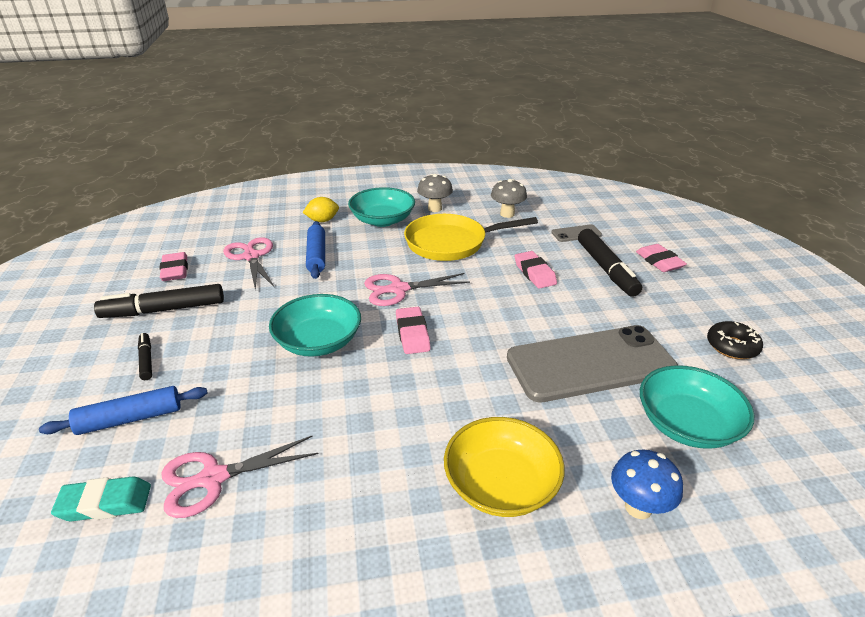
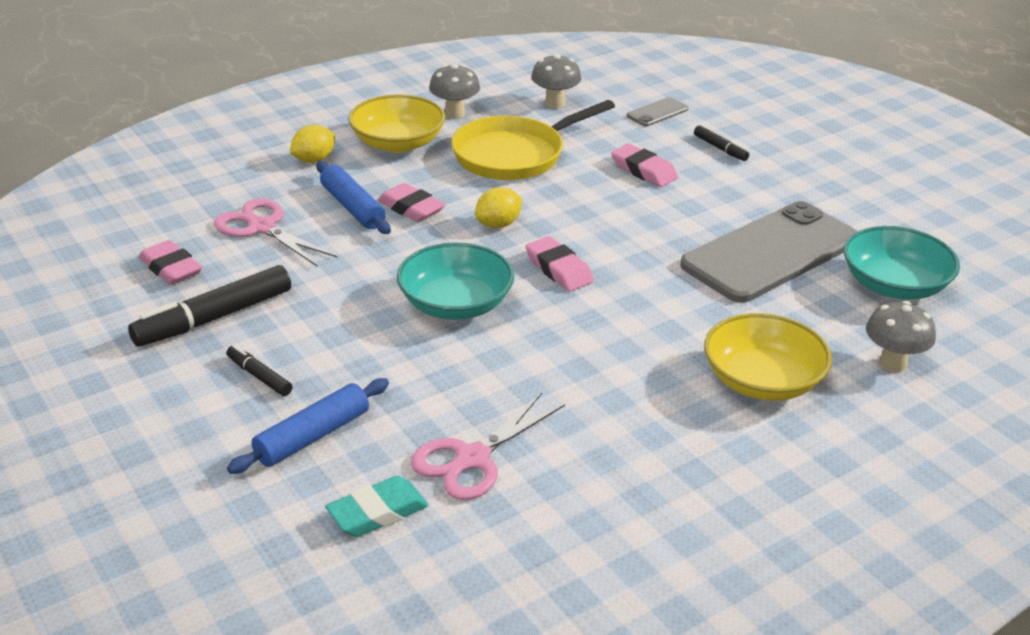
camera: 25 degrees left, 0 degrees up
turquoise bowl [348,187,415,227] -> yellow bowl [348,95,446,153]
pink scissors [364,273,470,306] -> yellow lemon [475,187,522,228]
black marker [578,229,642,297] -> black marker [694,125,749,161], size x0.51
blue mushroom [611,450,683,519] -> grey mushroom [866,301,936,372]
pink eraser [636,244,687,272] -> pink eraser moved to [378,183,445,222]
black donut [707,321,763,359] -> none

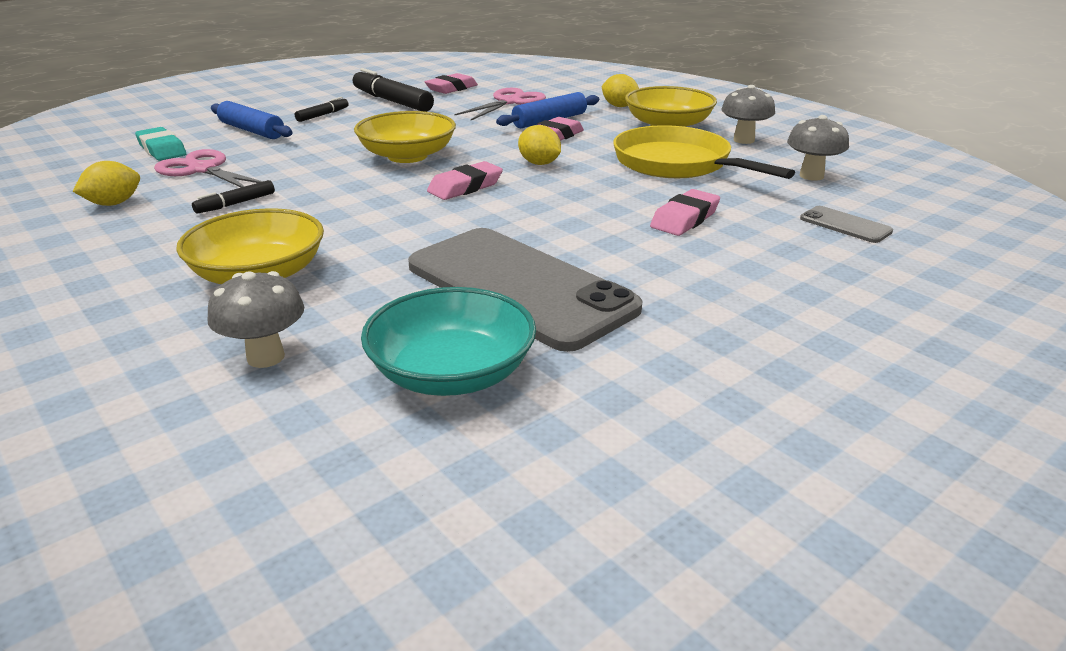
camera: 85 degrees right, 5 degrees down
turquoise bowl [397,242,514,320] -> yellow bowl [354,111,456,163]
black marker [694,125,749,161] -> black marker moved to [192,180,275,213]
none -> yellow lemon [73,161,140,206]

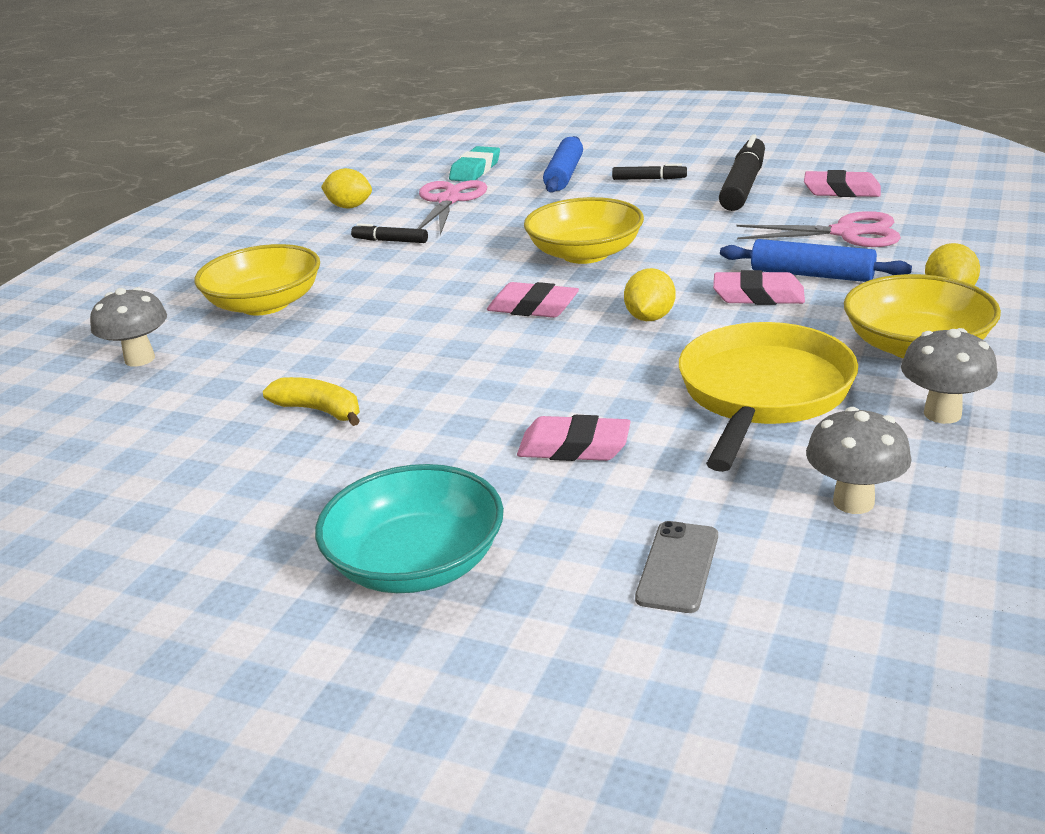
camera: 65 degrees right, 0 degrees up
turquoise bowl [361,287,536,396] -> turquoise bowl moved to [315,464,504,593]
grey phone [408,228,642,352] -> yellow banana [263,377,360,426]

